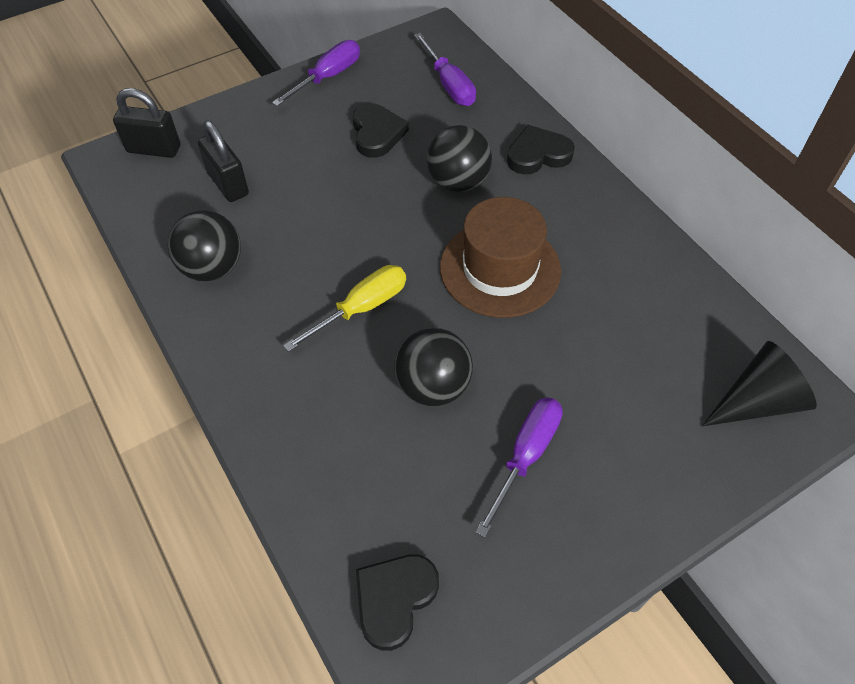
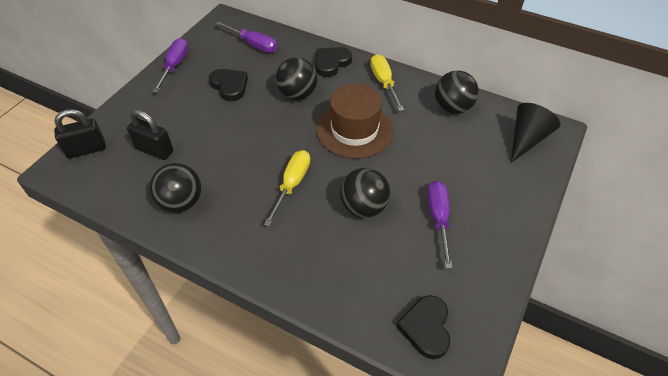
camera: 30 degrees left, 5 degrees down
none -> yellow screwdriver [370,54,404,111]
none -> black ball [435,71,479,114]

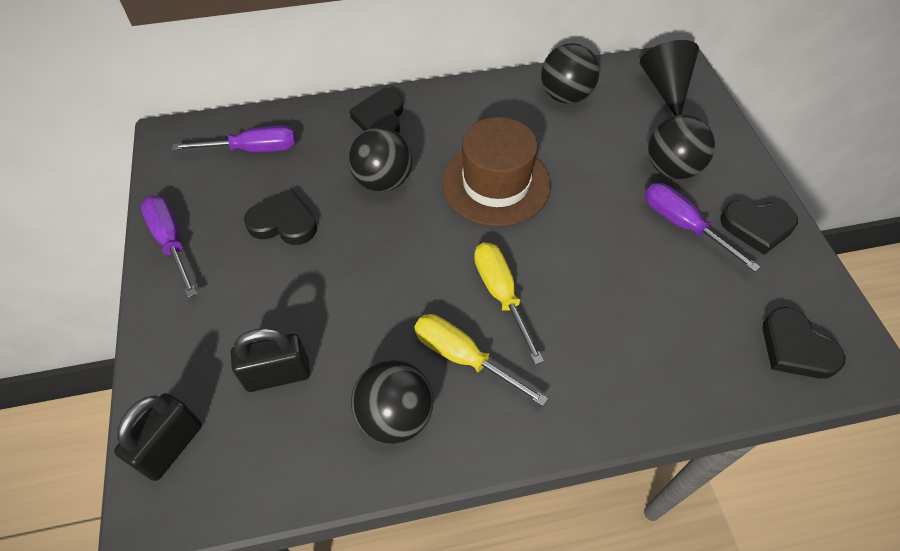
camera: 40 degrees left, 5 degrees up
black ball [340,168,390,218] -> black ball moved to [648,115,715,179]
yellow screwdriver [370,54,404,111] -> yellow screwdriver moved to [415,314,548,406]
none -> black heart [720,200,798,255]

